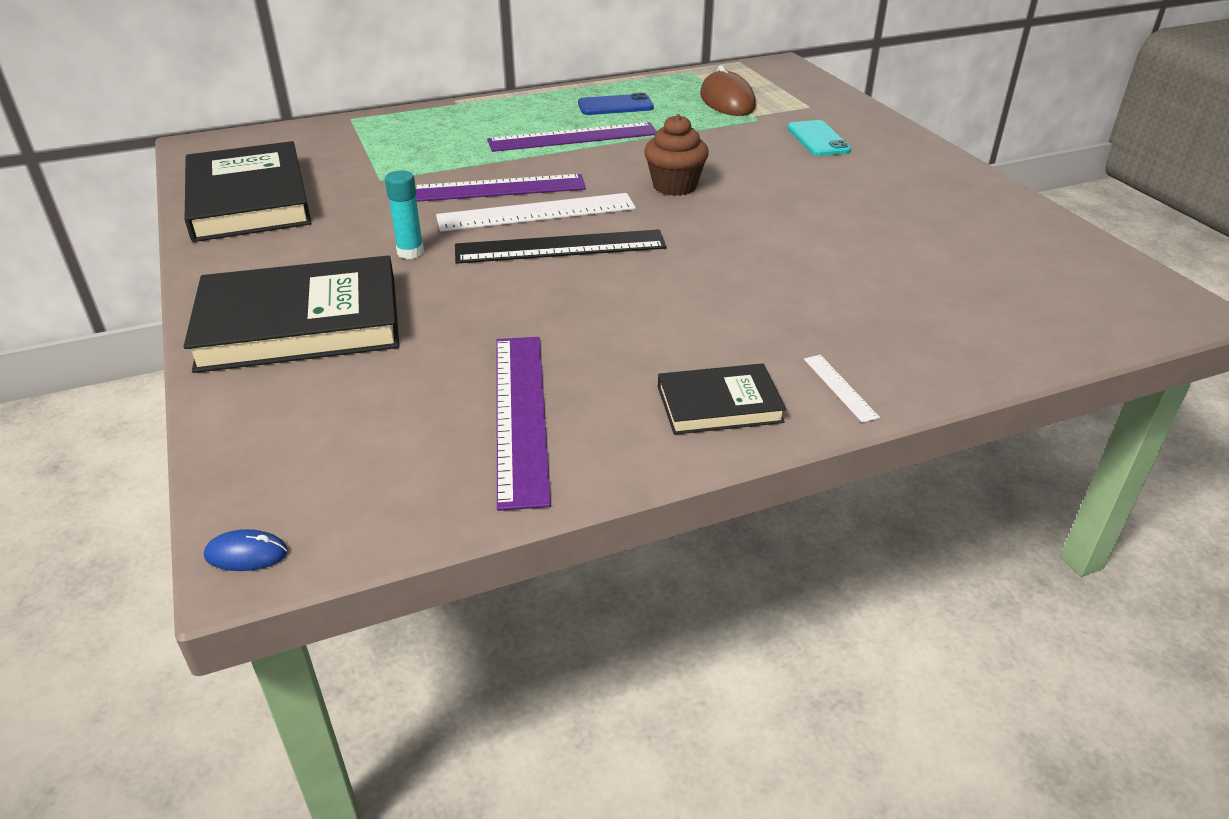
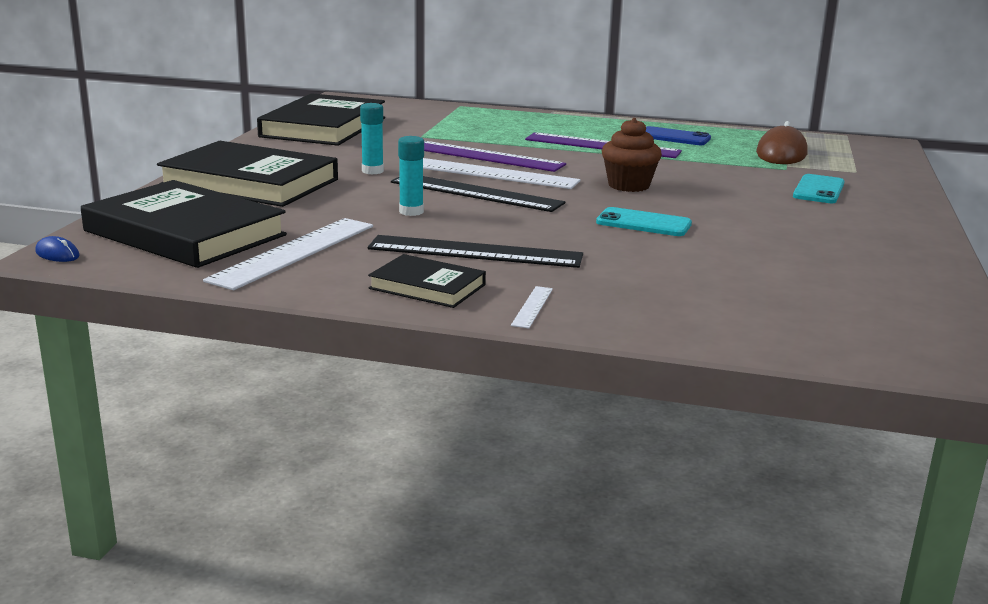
camera: 35 degrees right, 15 degrees down
purple ruler [497,337,551,511] -> white ruler [203,218,373,290]
none -> black book [81,180,287,268]
none -> black ruler [368,235,583,268]
none -> turquoise glue stick [398,136,424,216]
none -> turquoise phone [596,207,692,236]

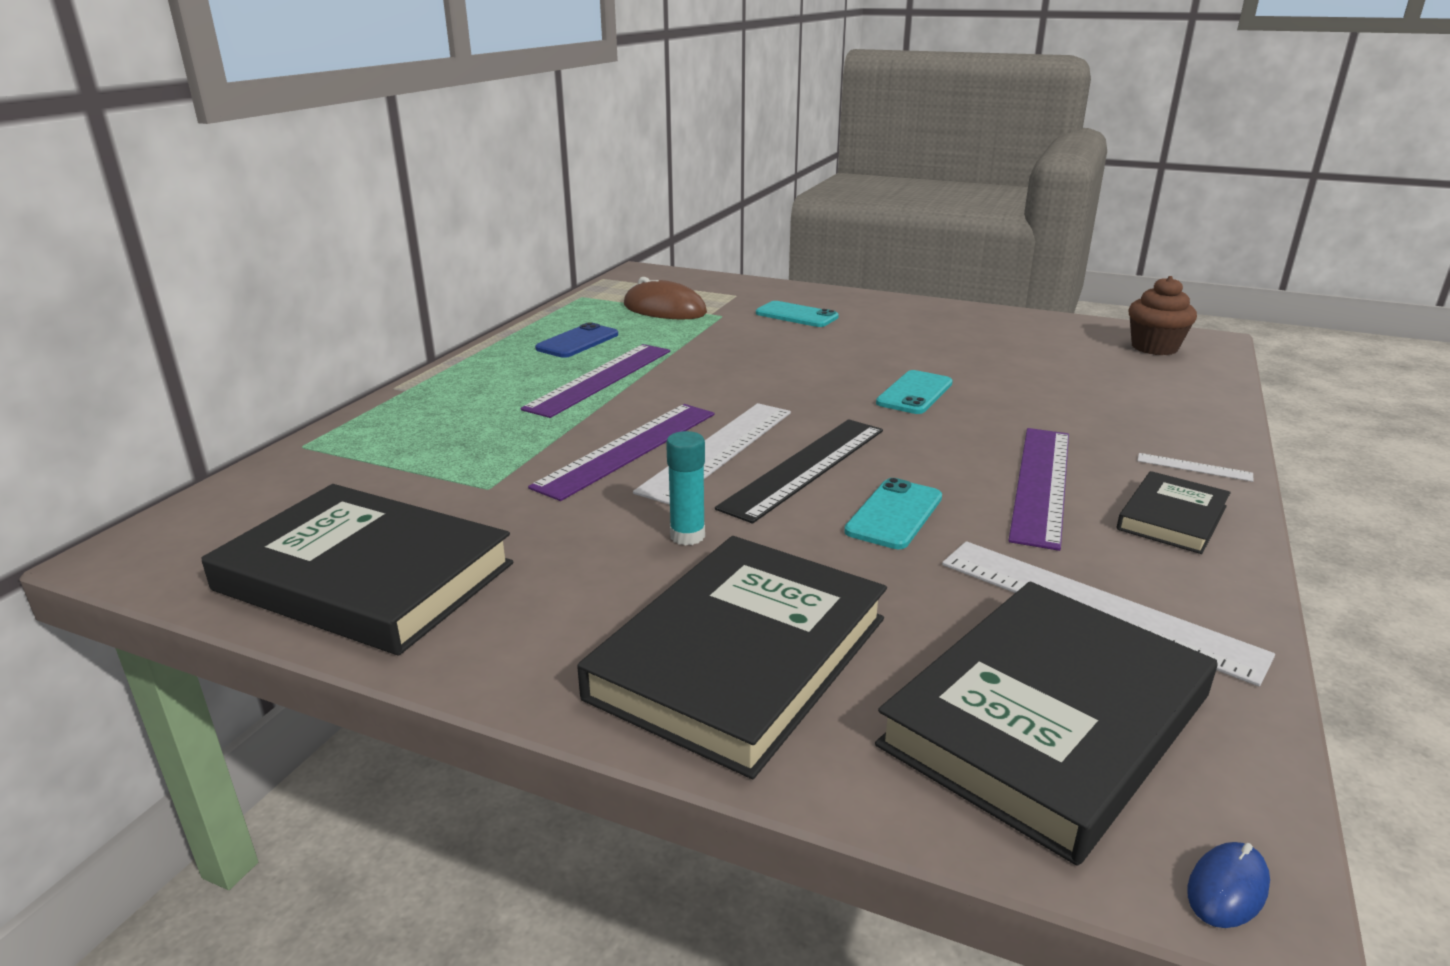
camera: 80 degrees left, 5 degrees up
black ruler [368,235,583,268] -> purple ruler [1008,428,1069,551]
turquoise glue stick [398,136,424,216] -> turquoise phone [844,478,942,549]
brown cupcake [602,118,662,192] -> brown cupcake moved to [1128,276,1197,355]

